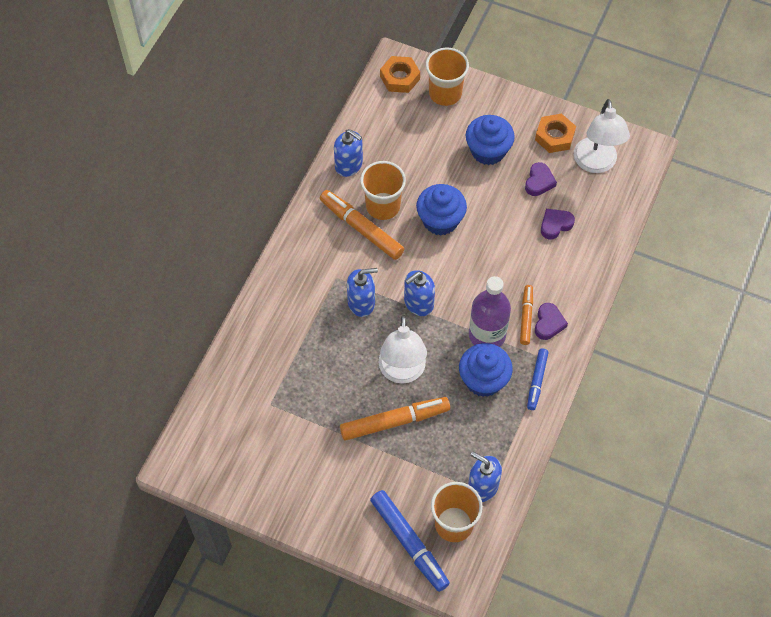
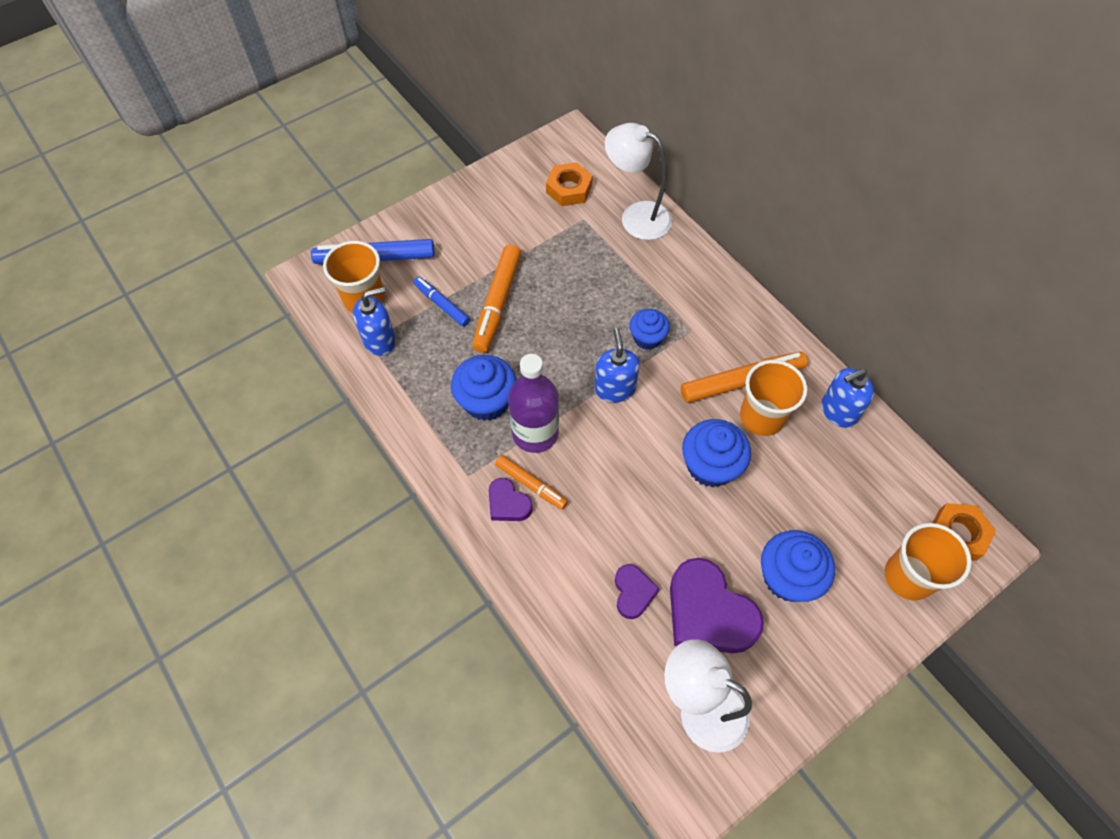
camera: 120 degrees right, 0 degrees up
blue soap dispenser [347,268,378,317] -> blue cupcake [629,309,670,350]
white lamp [379,315,427,384] -> white lamp moved to [605,123,672,240]
purple heart [525,162,557,196] -> purple heart [670,558,764,653], size x1.92
blue marker [527,349,549,410] -> blue marker moved to [413,277,470,327]
orange nut [535,114,576,153] -> orange nut moved to [546,162,593,206]

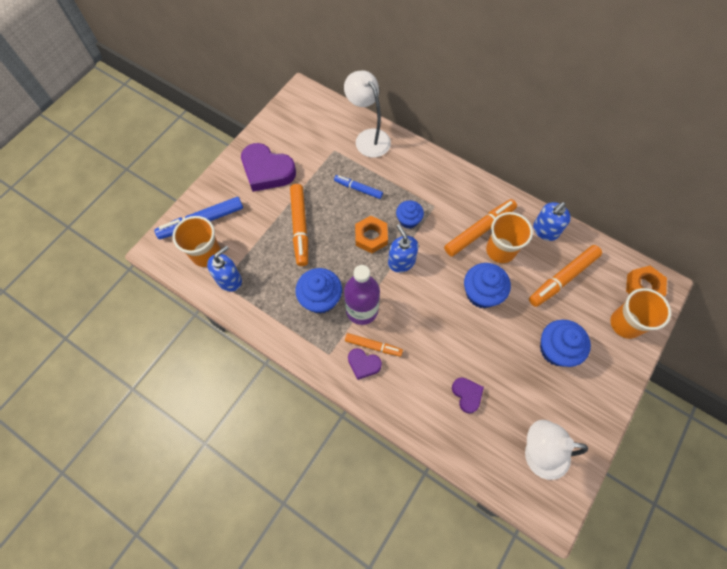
camera: 20 degrees left, 5 degrees up
blue marker [413,277,470,327] -> blue marker moved to [334,175,383,199]
orange nut [546,162,593,206] -> orange nut moved to [355,216,388,253]
white lamp [605,123,672,240] -> white lamp turned 45 degrees clockwise [344,70,391,158]
purple heart [670,558,764,653] -> purple heart moved to [241,143,296,192]
none -> orange marker [529,245,602,307]

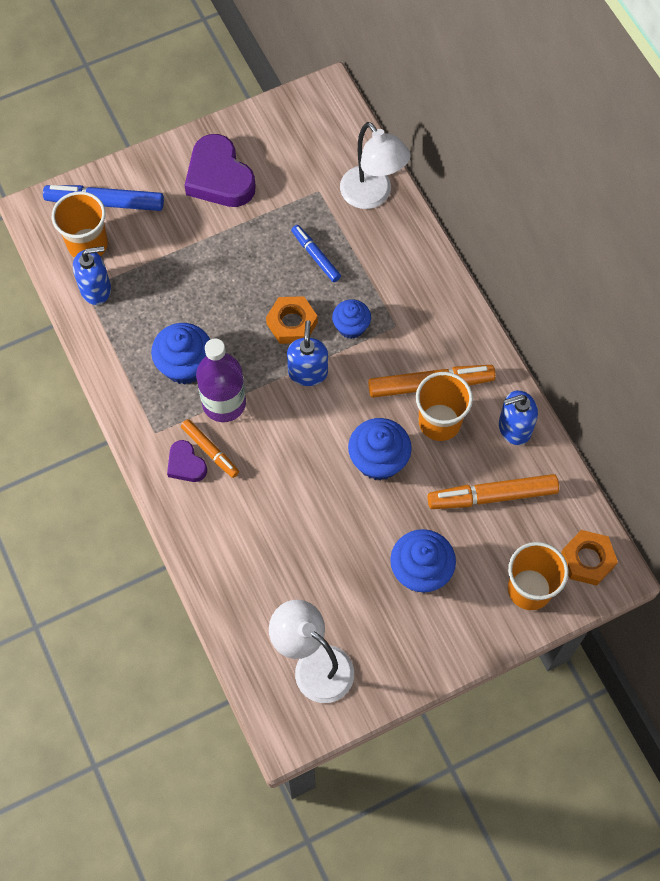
camera: 30 degrees right, 0 degrees up
orange marker [290,184,308,266] -> none
white lamp [344,70,391,158] -> white lamp turned 150 degrees clockwise [340,122,411,209]
purple heart [452,377,484,414] -> none

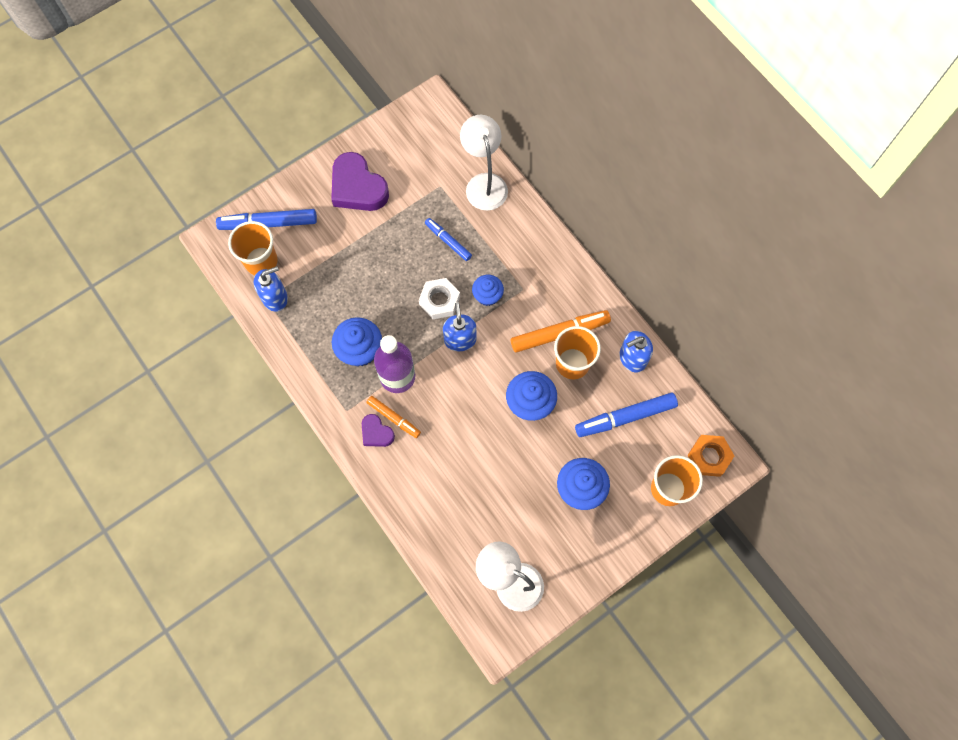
camera: 10 degrees left, 5 degrees up
orange nut [266,296,318,344] -> white nut [419,278,460,319]
white lamp [340,122,411,209] -> white lamp turned 150 degrees counterclockwise [460,115,508,211]
orange marker [428,474,559,509] -> blue marker [575,393,678,437]

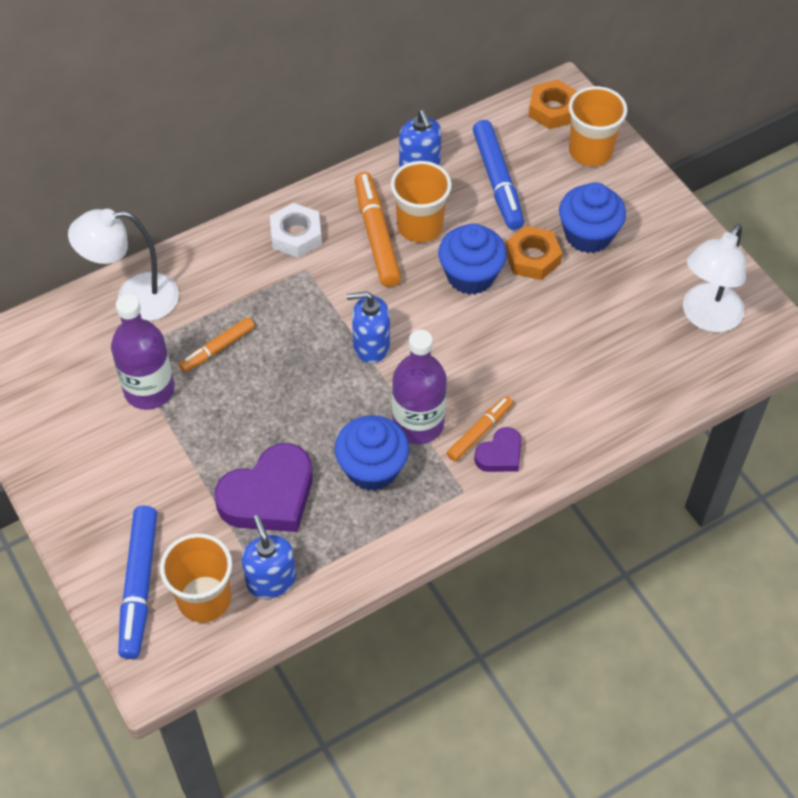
camera: 85 degrees left, 15 degrees down
purple heart [331,152,389,211] -> purple heart moved to [215,443,313,532]
white nut [419,278,460,319] -> white nut moved to [270,203,322,258]
blue marker [425,218,472,261] -> orange marker [179,317,255,372]
blue cupcake [472,275,504,306] -> none
none -> purple bottle [111,294,175,410]
none -> orange nut [505,226,562,280]

